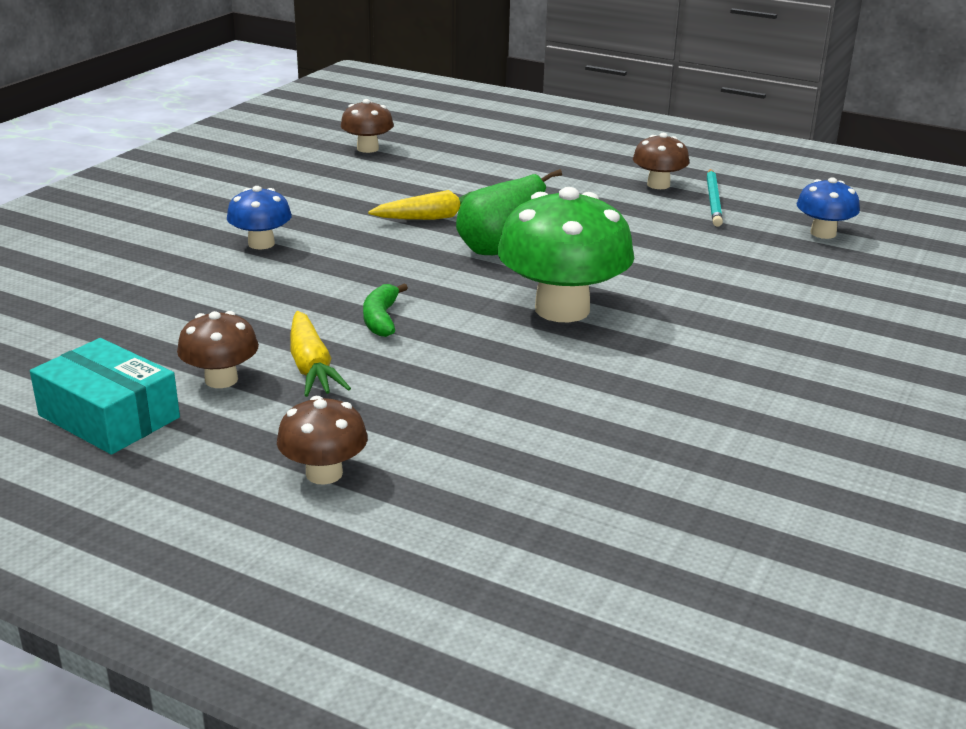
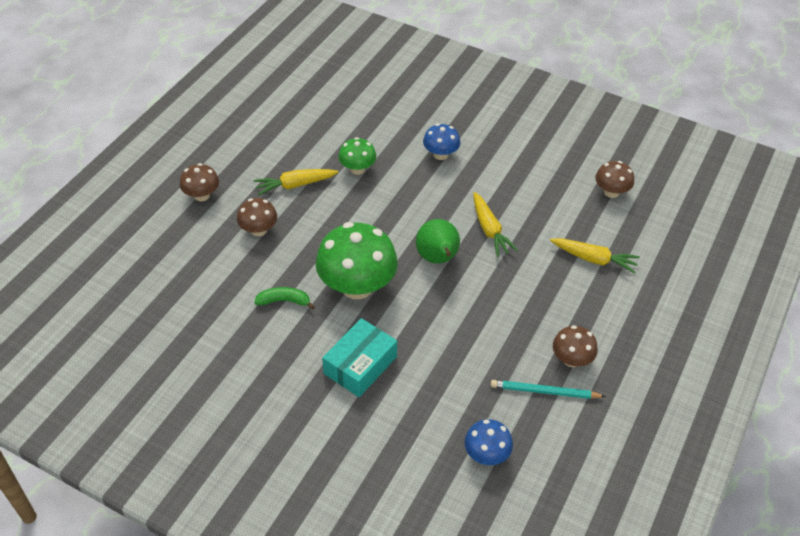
camera: 90 degrees right, 20 degrees up
turquoise box [30,338,180,455] -> turquoise box moved to [322,318,397,397]
brown mushroom [177,311,259,388] -> brown mushroom moved to [237,198,277,236]
green banana [363,283,408,337] -> green banana moved to [254,287,315,309]
none -> green mushroom [338,137,376,175]
none -> yellow carrot [550,238,640,274]

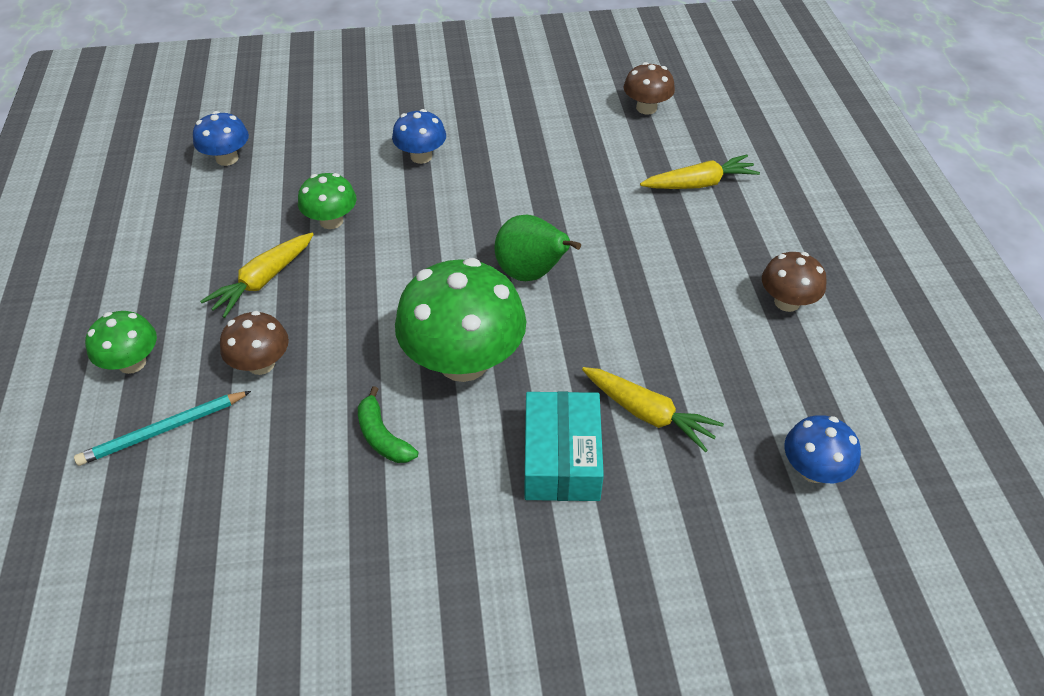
camera: 35 degrees left, 0 degrees up
brown mushroom [180,163,219,201] -> green mushroom [85,311,157,374]
green banana [254,287,315,309] -> green banana turned 90 degrees counterclockwise [358,386,418,463]
yellow carrot [473,192,518,257] -> yellow carrot moved to [582,367,724,452]
turquoise pencil [491,380,606,399] -> turquoise pencil moved to [74,391,251,466]
none -> blue mushroom [193,111,249,166]

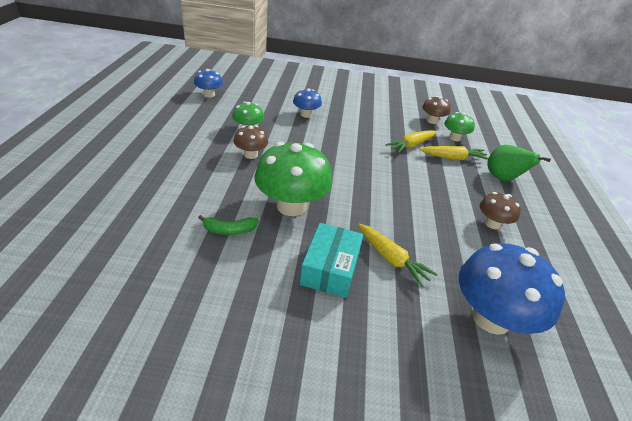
camera: 10 degrees right, 10 degrees down
turquoise pencil [74,391,251,466] -> none
green mushroom [85,311,157,374] -> green mushroom moved to [444,112,475,141]
yellow carrot [200,233,314,318] -> yellow carrot moved to [386,130,437,154]
brown mushroom [220,311,289,375] -> brown mushroom moved to [234,125,268,159]
green banana [358,386,418,463] -> green banana turned 75 degrees counterclockwise [198,215,259,235]
green pear [494,215,581,281] -> green pear moved to [487,145,551,181]
blue mushroom [784,415,861,483] -> blue mushroom [459,243,565,335], size x1.91

